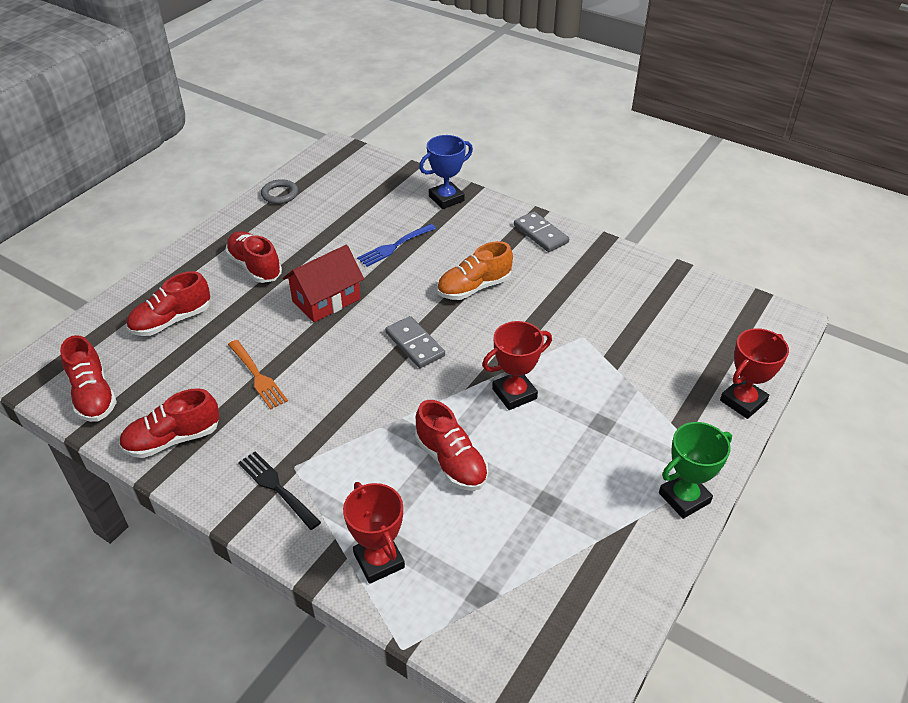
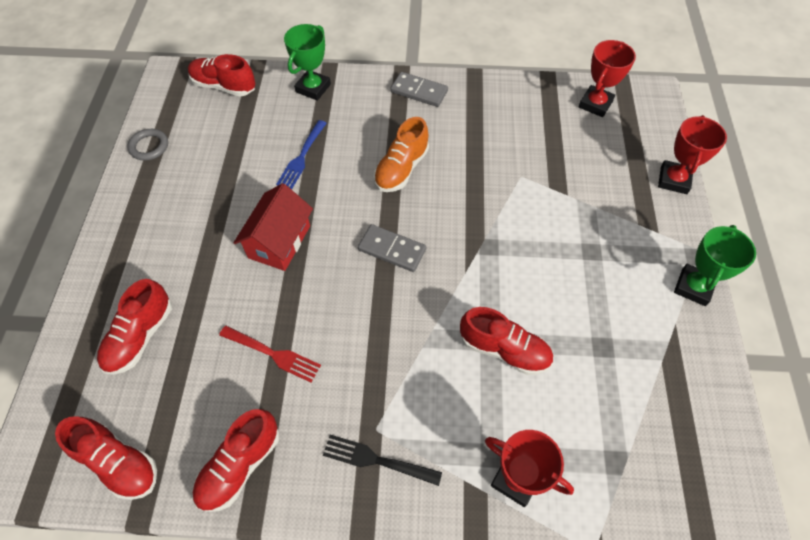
camera: 30 degrees left, 15 degrees up
red shoe [225,231,282,283] -> red shoe moved to [188,54,255,97]
orange fork [228,340,288,409] -> red fork [219,326,321,382]
blue trophy [419,135,473,209] -> green trophy [284,24,331,101]
red trophy [482,321,552,410] -> red trophy moved to [579,40,636,117]

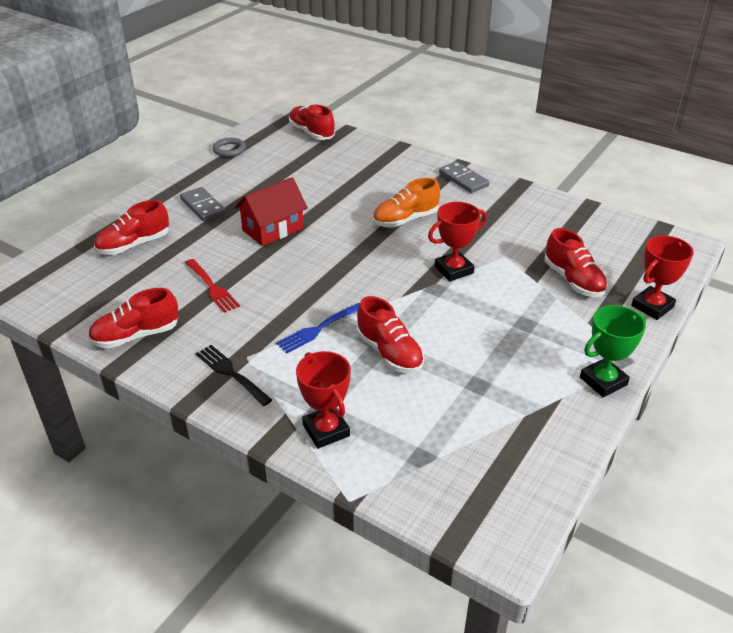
camera: 30 degrees right, 20 degrees down
red shoe [55,417,157,500] -> red shoe moved to [544,228,608,297]
blue fork [276,120,327,190] -> blue fork moved to [276,303,360,353]
green trophy [284,24,331,101] -> none
grey domino [358,224,426,272] -> grey domino moved to [180,187,226,222]
red trophy [579,40,636,117] -> red trophy moved to [428,202,487,281]

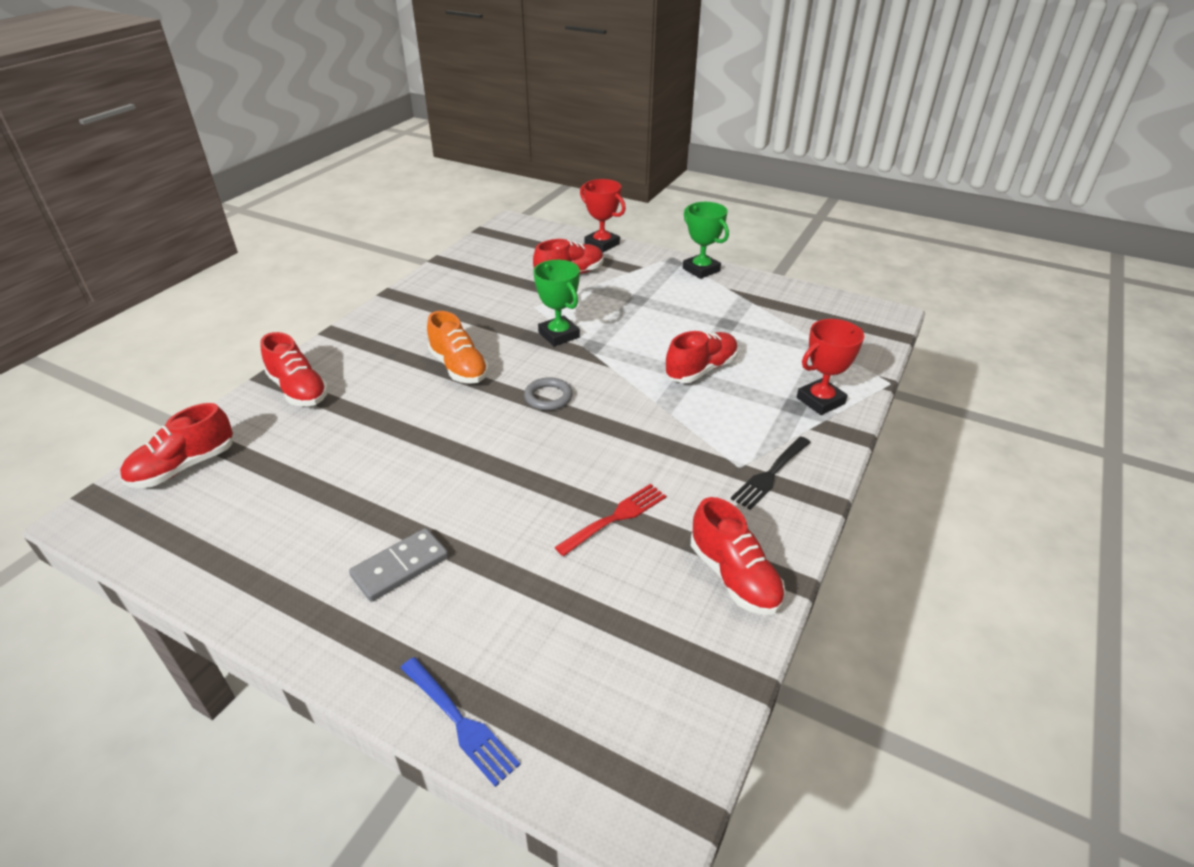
camera: 95 degrees left, 0 degrees up
red shoe [94,200,169,255] -> red shoe moved to [260,332,329,406]
grey ring [213,138,246,157] -> grey ring moved to [524,377,573,410]
red house [235,177,308,246] -> none
blue fork [276,303,360,353] -> blue fork moved to [401,657,520,787]
red trophy [428,202,487,281] -> green trophy [534,260,580,346]
grey domino [439,161,489,193] -> none

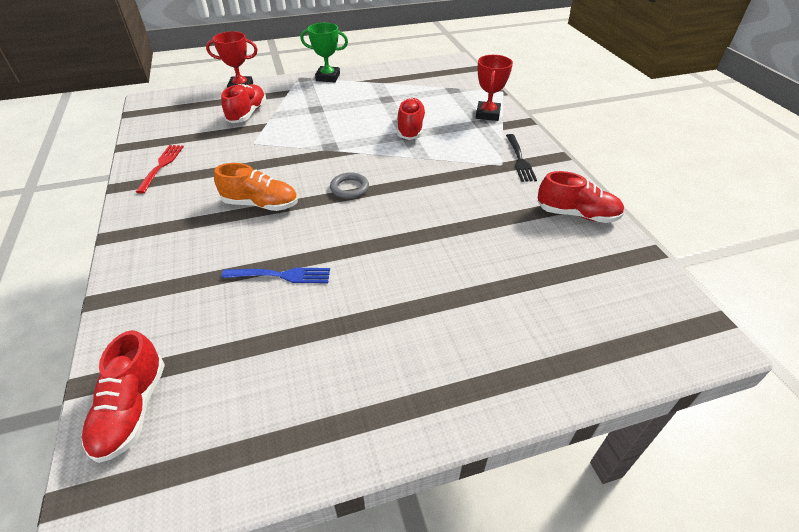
camera: 45 degrees left, 5 degrees up
red shoe [260,332,329,406] -> none
grey domino [349,528,449,602] -> none
blue fork [401,657,520,787] -> blue fork moved to [221,268,330,283]
green trophy [534,260,580,346] -> none
red fork [555,484,666,556] -> red fork moved to [136,145,184,194]

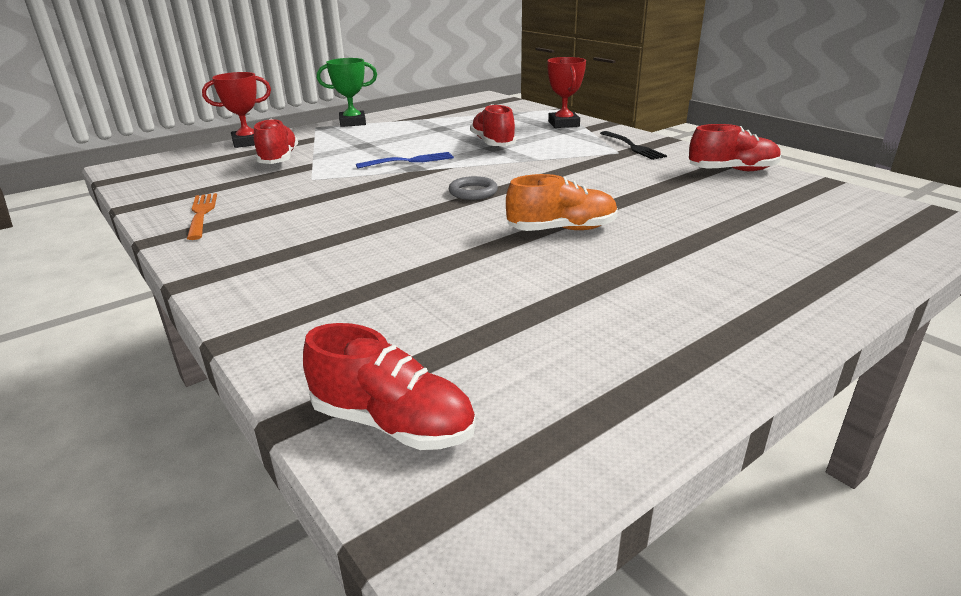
camera: 20 degrees left, 15 degrees down
red shoe [82,330,165,463] -> red shoe turned 45 degrees counterclockwise [303,323,476,450]
red fork [136,145,184,194] -> orange fork [187,193,217,240]
orange shoe [214,163,298,211] -> orange shoe moved to [506,174,618,231]
blue fork [221,268,330,283] -> blue fork moved to [356,152,454,169]

